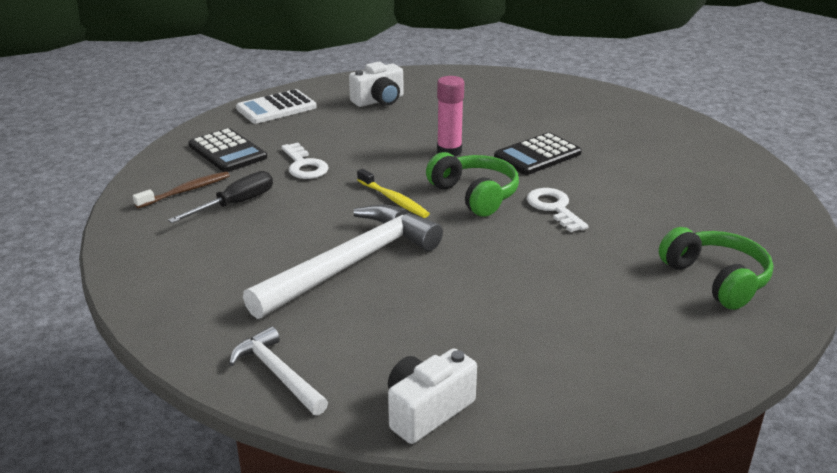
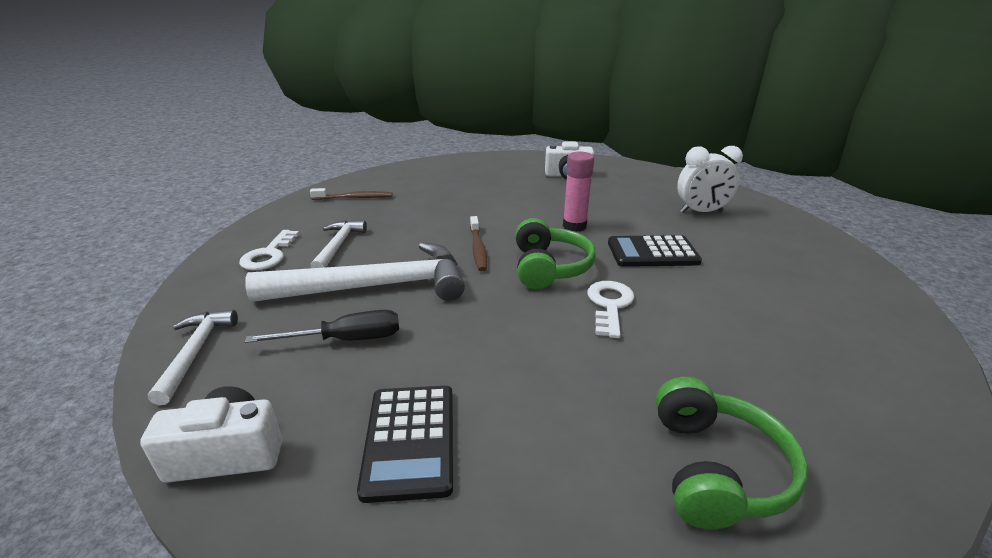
camera: 35 degrees right, 0 degrees up
black screwdriver [168,171,273,223] -> black screwdriver moved to [245,310,399,343]
black calculator [189,128,267,172] -> black calculator moved to [357,386,453,503]
white calculator [236,89,317,124] -> none
white key [281,143,329,179] -> white key moved to [239,230,299,270]
yellow toothbrush [357,169,430,218] -> brown toothbrush [470,216,487,271]
none -> white hammer [310,220,367,268]
none -> white clock [677,146,743,213]

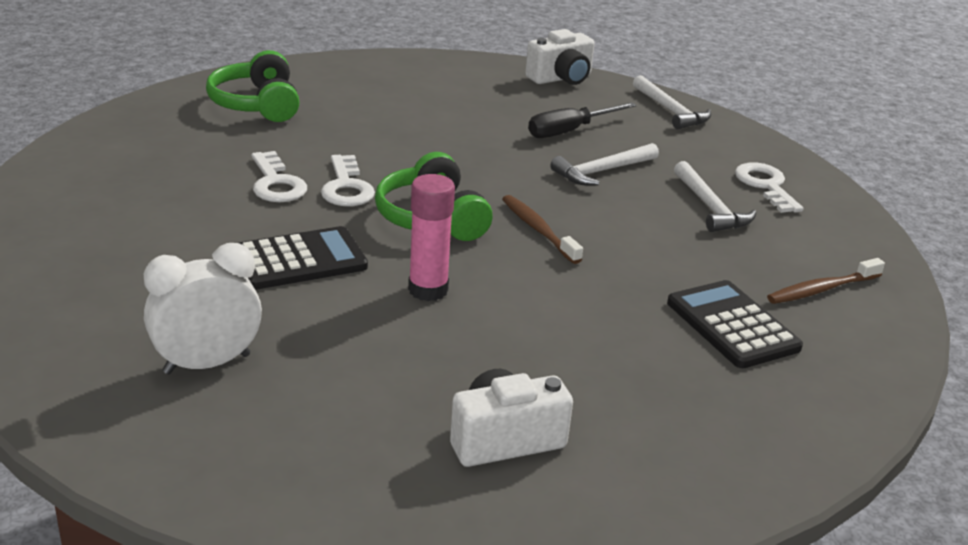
camera: 155 degrees right, 0 degrees up
white hammer [245,242,465,302] -> white hammer [550,143,659,185], size x0.52
black calculator [357,386,453,503] -> black calculator moved to [667,280,803,368]
none -> white key [252,151,307,202]

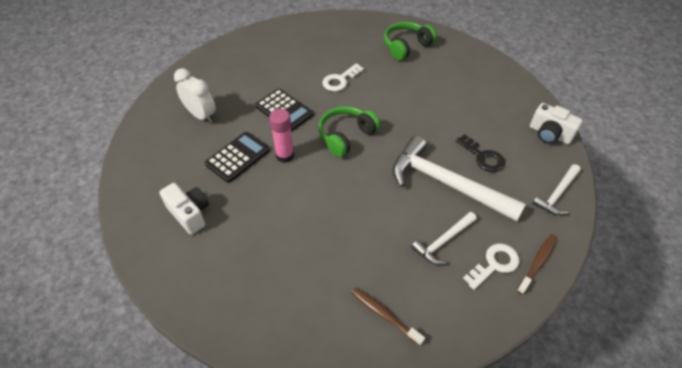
camera: 70 degrees right, 20 degrees up
white key [321,155,375,206] -> none
brown toothbrush [502,195,583,264] -> brown toothbrush moved to [517,234,557,295]
black screwdriver [528,102,637,138] -> black key [456,134,505,172]
white hammer [550,143,659,185] -> white hammer [393,136,526,222], size x1.93
black calculator [667,280,803,368] -> black calculator moved to [205,132,270,183]

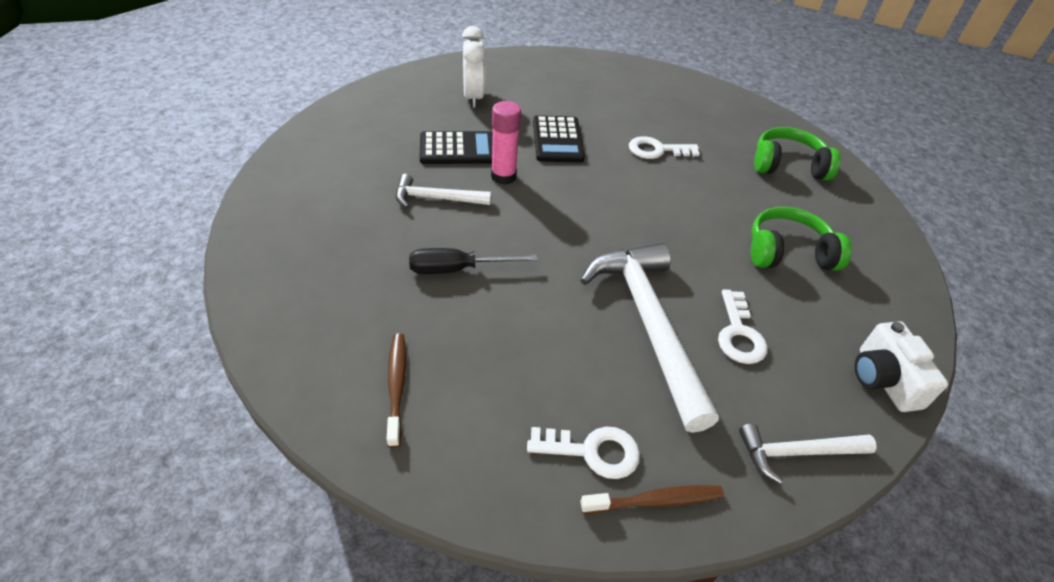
camera: 40 degrees right, 5 degrees down
white camera [159,183,209,235] -> none
green headphones [318,106,381,157] -> green headphones moved to [751,207,852,271]
white hammer [411,212,477,265] -> white hammer moved to [396,174,491,208]
black key [456,134,505,172] -> white key [718,290,768,364]
none -> black screwdriver [409,248,538,274]

